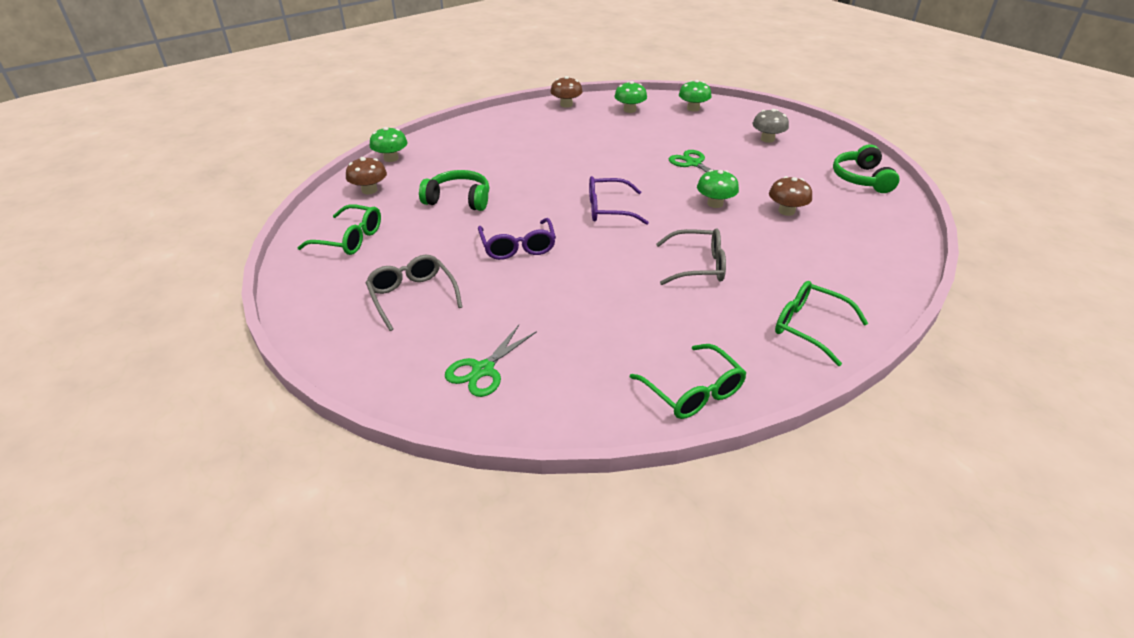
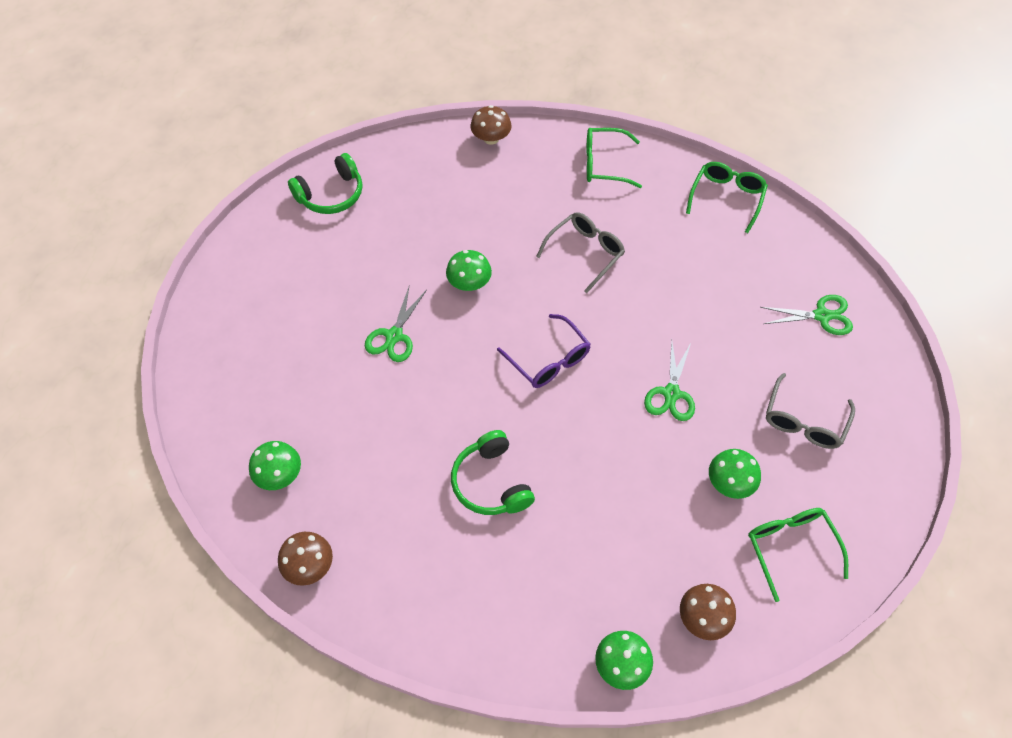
camera: 125 degrees left, 20 degrees up
green headphones [419,170,489,211] -> green headphones moved to [451,430,535,515]
purple glasses [478,218,556,260] -> green scissors [644,341,695,421]
grey glasses [656,228,726,285] -> grey glasses turned 75 degrees clockwise [536,212,625,293]
green mushroom [679,80,712,112] -> green mushroom moved to [709,449,761,499]
grey mushroom [753,109,789,143] -> none
brown mushroom [769,176,812,216] -> brown mushroom moved to [470,105,512,145]
green glasses [775,281,868,366] -> green glasses turned 90 degrees clockwise [587,128,642,188]

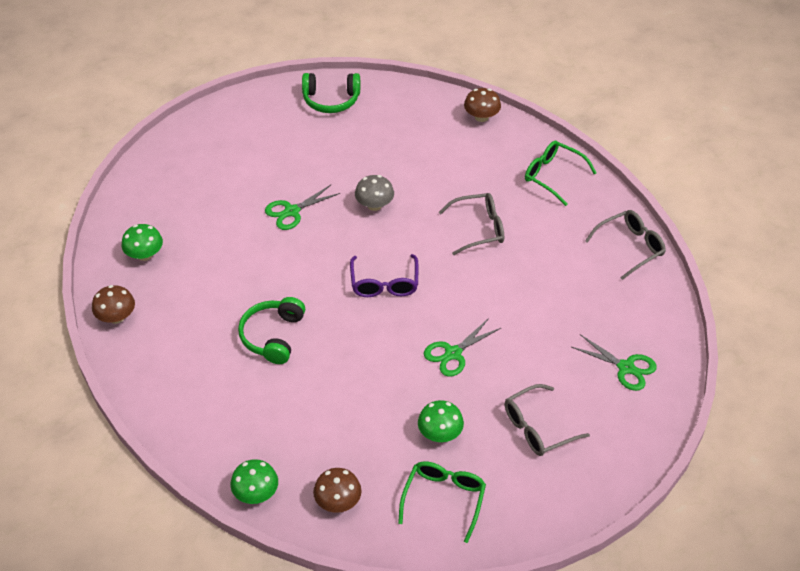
camera: 35 degrees right, 10 degrees down
green mushroom [446,250,492,291] -> grey mushroom [355,175,394,211]
green glasses [686,162,768,233] -> grey glasses [585,210,666,280]

